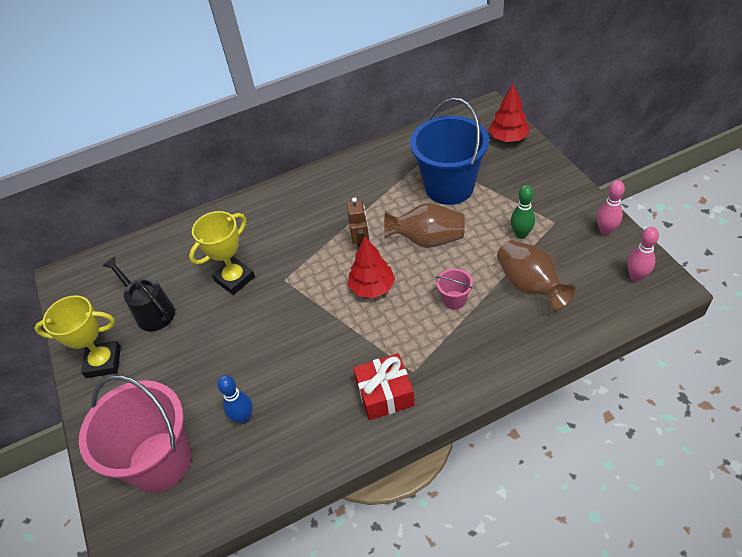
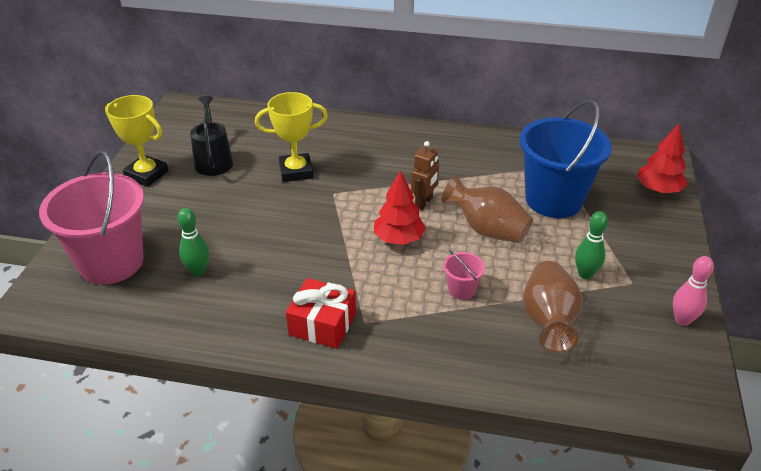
camera: 30 degrees right, 10 degrees down
blue bowling pin [217,375,253,424] -> green bowling pin [177,208,209,276]
pink bowling pin [627,227,659,282] -> none

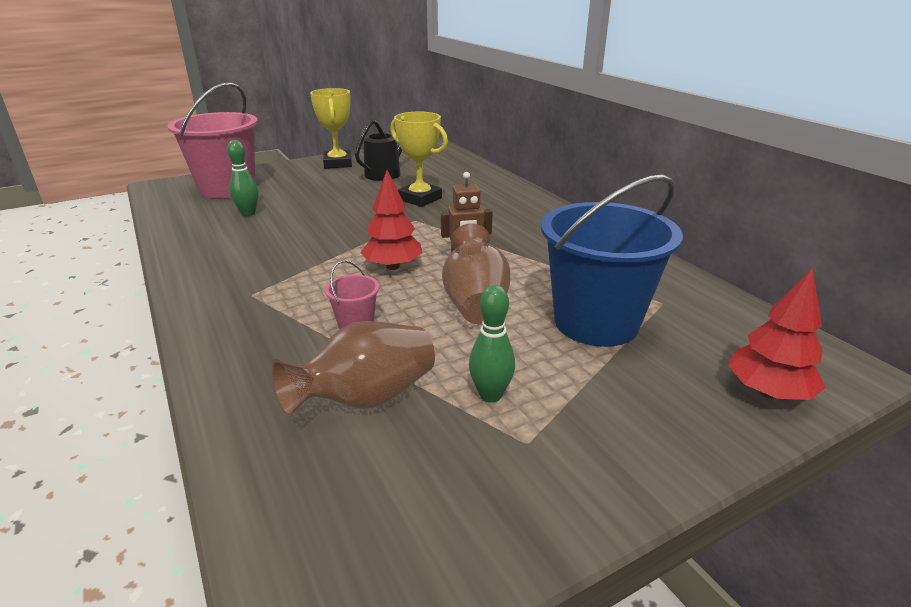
camera: 50 degrees right, 10 degrees down
red gift [286,278,356,349] -> none
pink bowling pin [673,256,714,326] -> none

